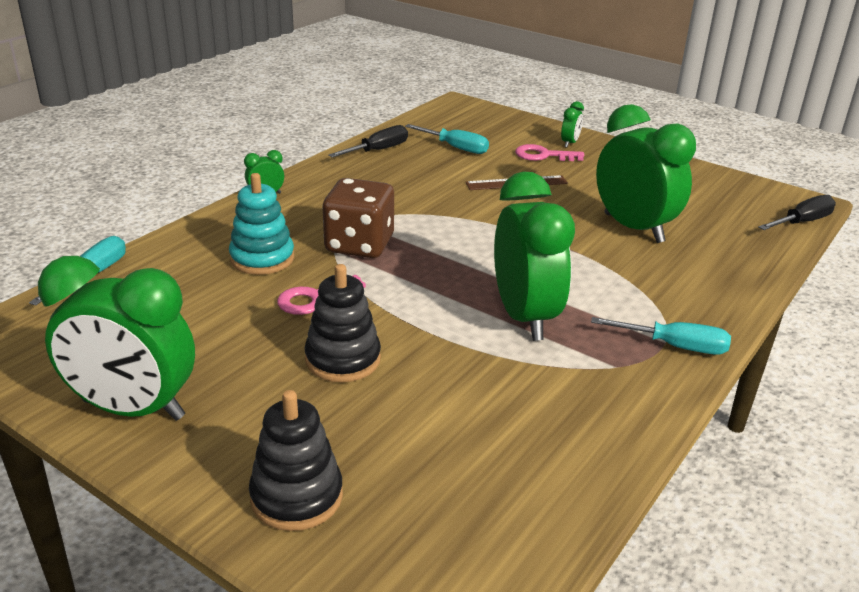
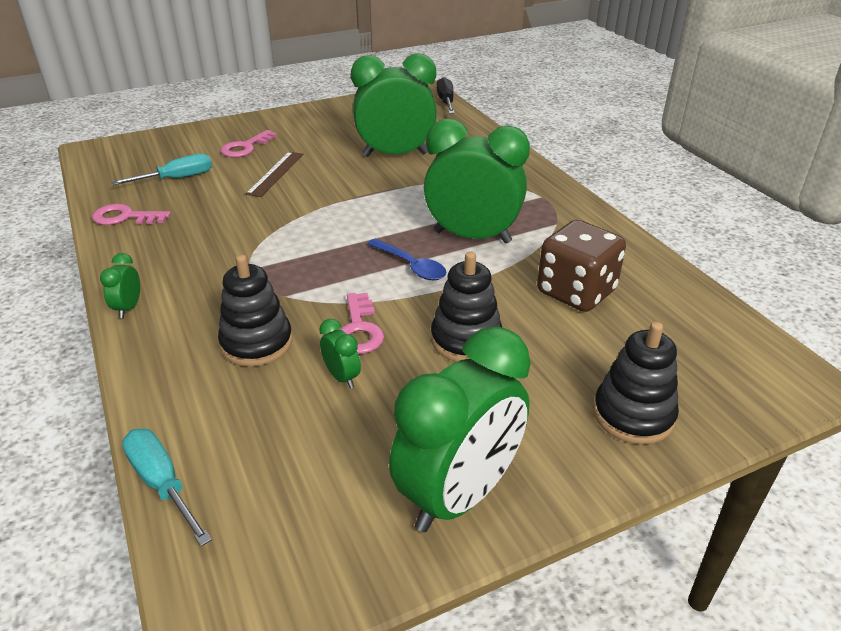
camera: 60 degrees left, 5 degrees up
turquoise stacking toy [229,173,294,275] -> black stacking toy [218,255,293,367]
brown dice [322,178,394,258] -> brown dice moved to [537,220,626,312]
black screwdriver [328,125,408,157] -> pink key [92,204,171,225]
green clock [561,101,584,148] -> green clock moved to [319,319,361,388]
turquoise screwdriver [591,317,731,355] -> none
none -> blue spoon [367,239,447,280]

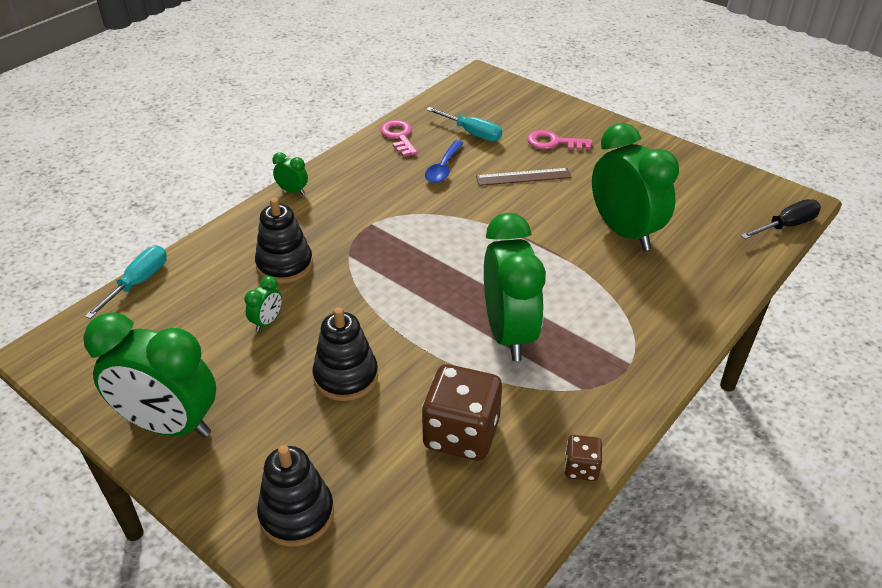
camera: 65 degrees right, 5 degrees up
green clock [100,253,140,318] -> green clock turned 45 degrees clockwise [272,152,308,195]
pink key [340,293,384,354] -> none
blue spoon [367,239,447,280] -> blue spoon moved to [425,140,463,183]
none -> brown dice [564,435,602,481]

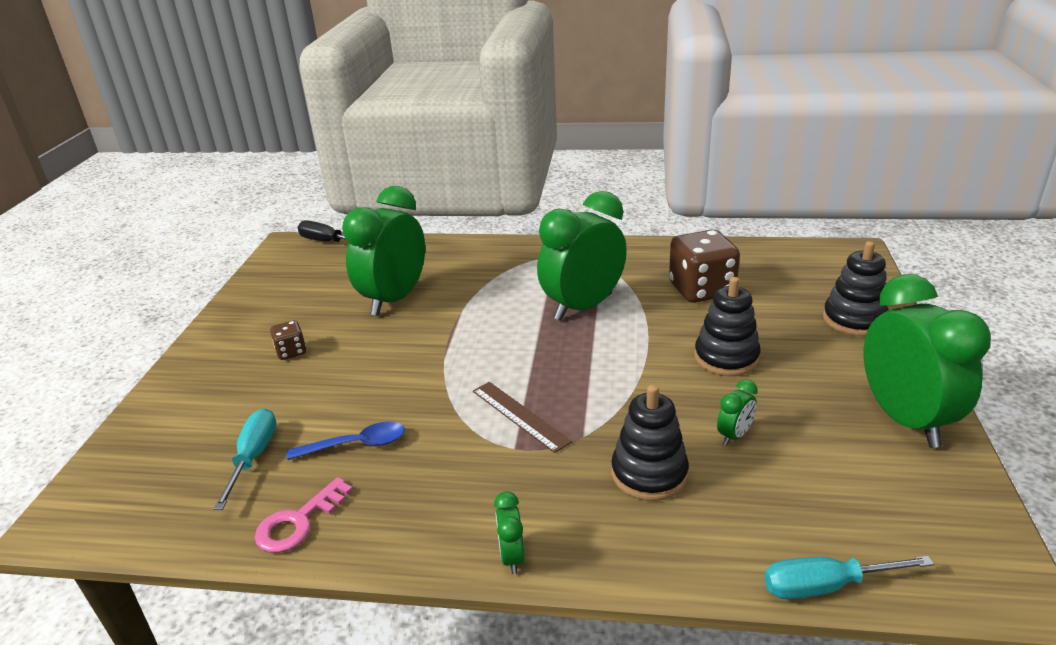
camera: 120 degrees left, 10 degrees down
green clock [244,276,282,332] -> green clock turned 135 degrees clockwise [717,379,758,446]
brown ruler [476,168,572,186] -> brown ruler moved to [473,382,572,453]
pink key [527,130,592,150] -> none
brown dice [564,435,602,481] -> brown dice moved to [270,320,306,360]

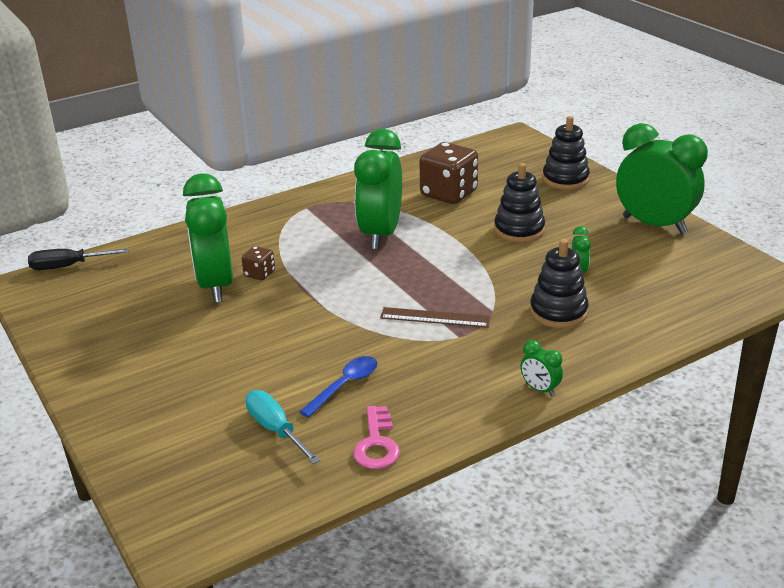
camera: 40 degrees left, 0 degrees up
brown dice [270,320,306,360] -> brown dice moved to [241,246,275,280]
turquoise screwdriver [764,556,934,599] -> none

